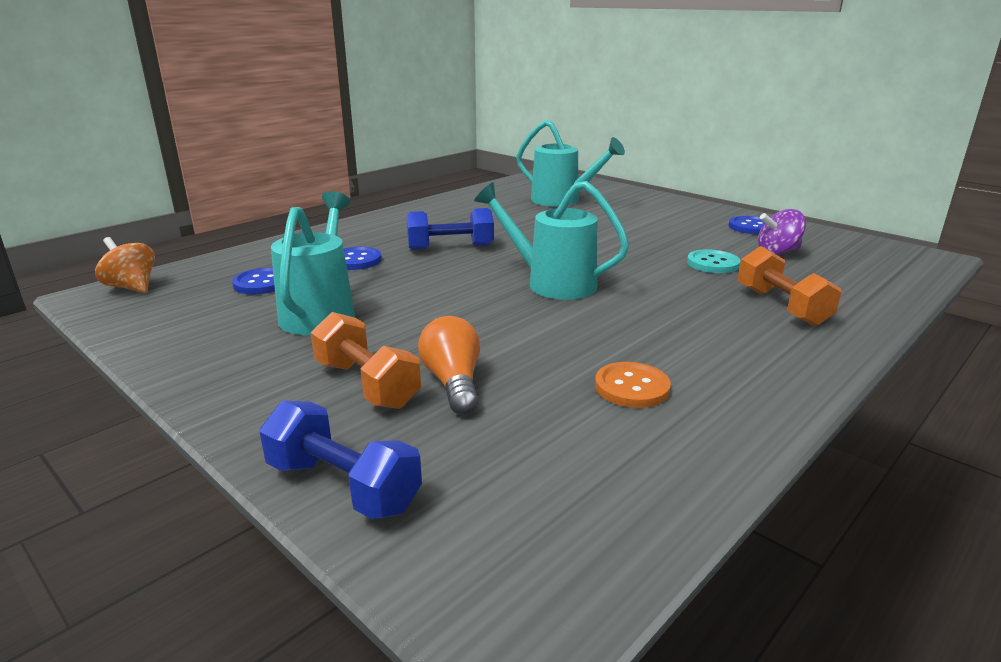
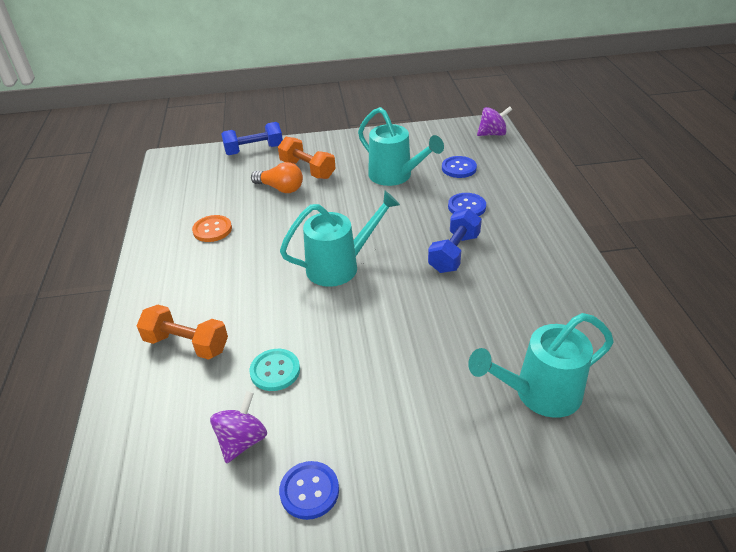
camera: 130 degrees right, 15 degrees up
orange spinning top [95,237,155,293] -> purple spinning top [477,106,512,136]
orange dumbbell [310,312,421,409] -> orange dumbbell turned 45 degrees clockwise [278,137,336,179]

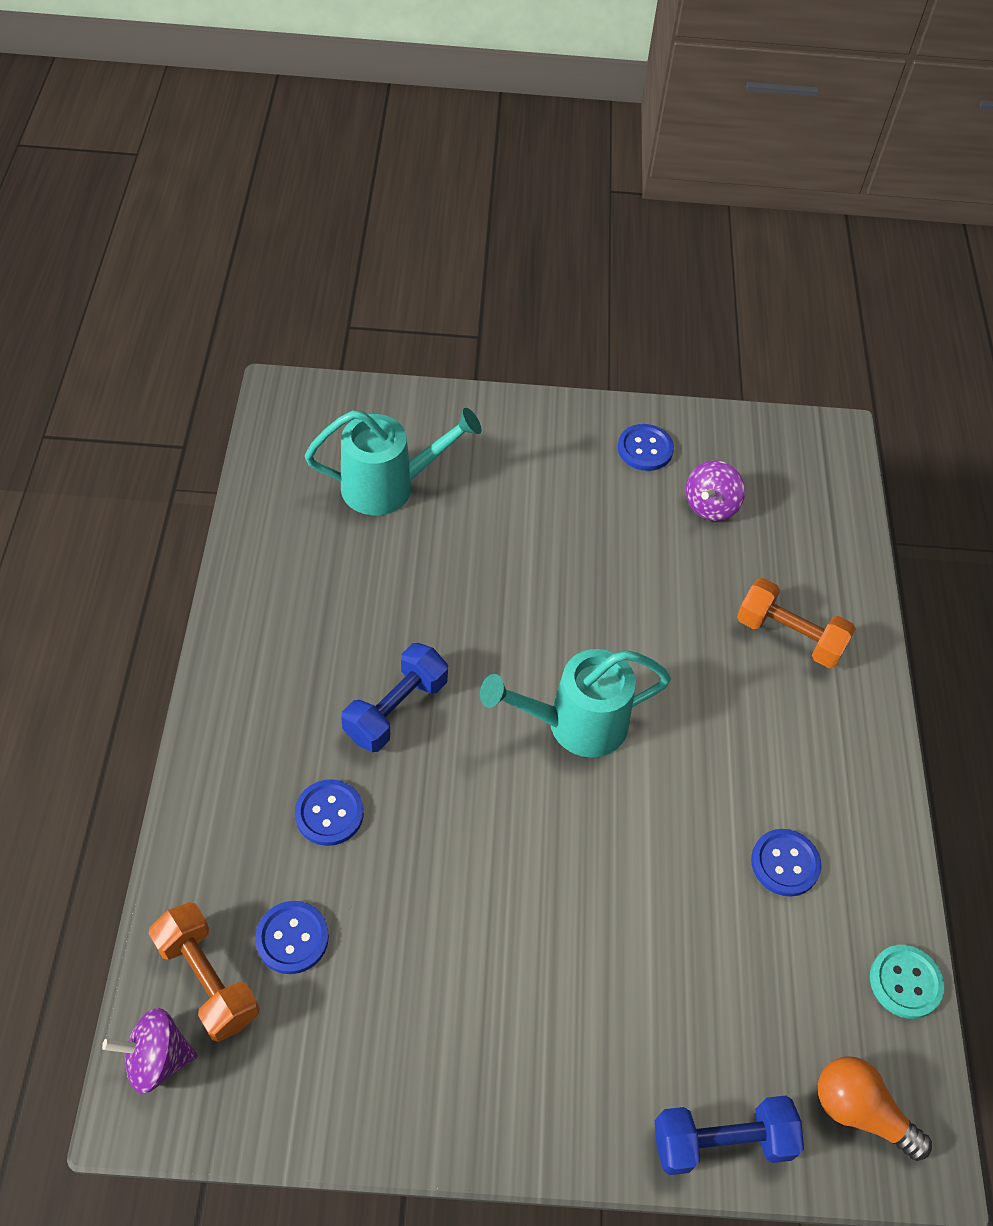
camera: 175 degrees left, 15 degrees up
orange button [192,215,232,242] -> blue button [751,829,821,897]
turquoise button [249,349,300,391] -> turquoise button moved to [870,945,944,1019]
orange light bulb [251,162,303,193] -> orange light bulb moved to [818,1056,932,1161]
orange dumbbell [278,137,336,179] -> orange dumbbell moved to [148,902,259,1042]
turquoise watering can [358,107,444,186] -> none

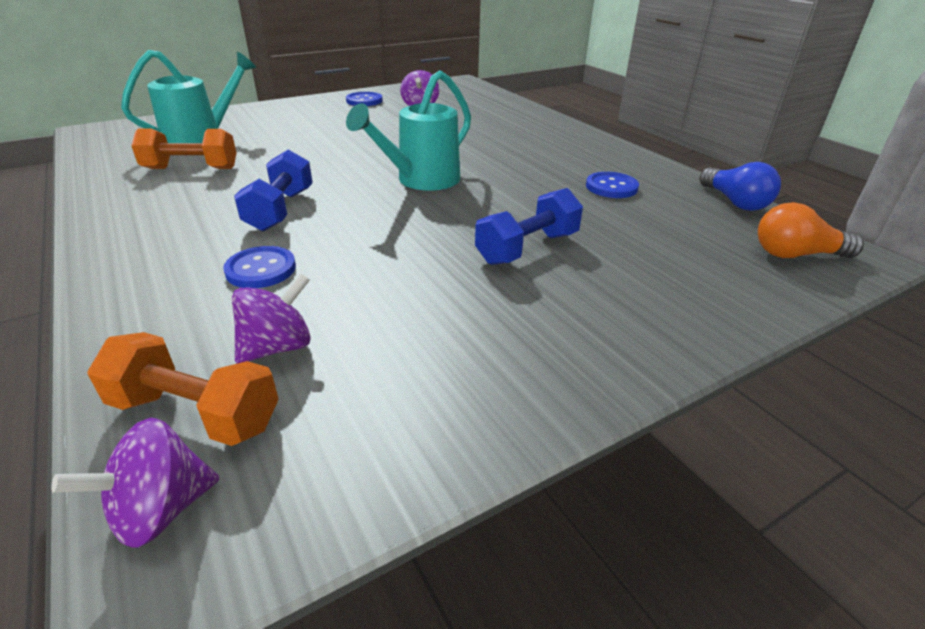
camera: 30 degrees left, 20 degrees down
blue button [255,901,329,974] -> purple spinning top [232,273,311,364]
blue dumbbell [655,1096,804,1175] -> blue dumbbell moved to [475,188,583,265]
orange dumbbell [737,578,856,668] -> orange dumbbell moved to [131,128,237,169]
turquoise button [870,945,944,1019] -> blue light bulb [700,162,781,211]

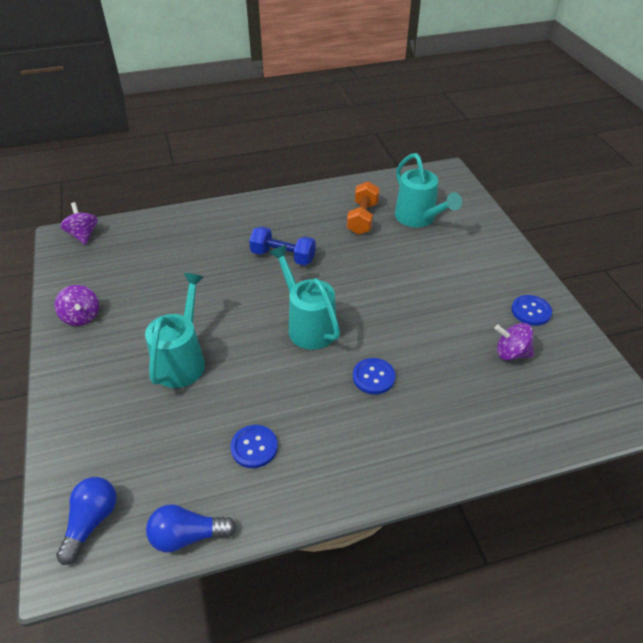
camera: 105 degrees right, 10 degrees up
orange dumbbell [88,332,279,446] -> none
blue button [223,246,296,288] -> blue button moved to [353,358,396,394]
purple spinning top [232,273,311,364] -> purple spinning top moved to [55,285,99,326]
blue dumbbell [475,188,583,265] -> turquoise watering can [145,273,205,388]
orange light bulb [758,202,864,258] -> blue light bulb [56,477,117,565]

